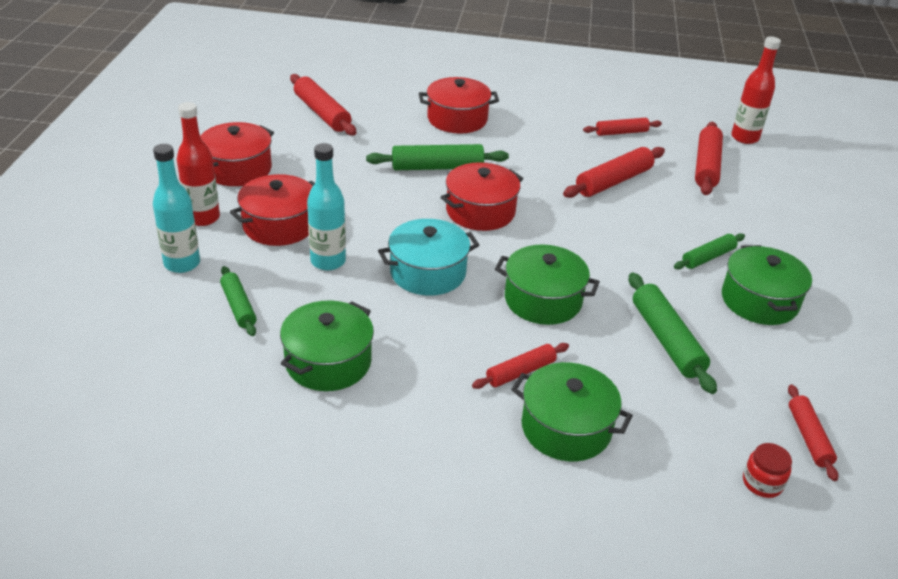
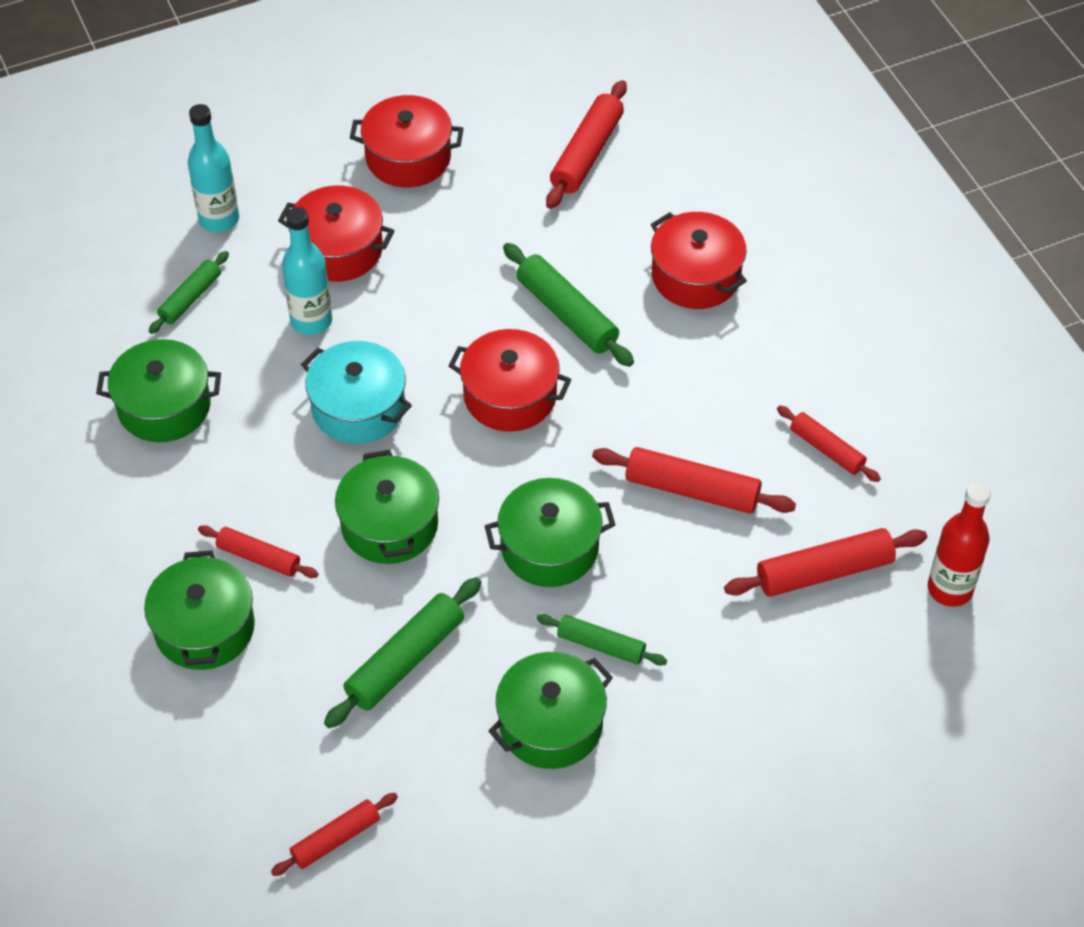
camera: 60 degrees right, 15 degrees up
red bottle [177,102,220,226] -> none
red jar [743,443,792,498] -> none
none -> green pot [485,478,615,587]

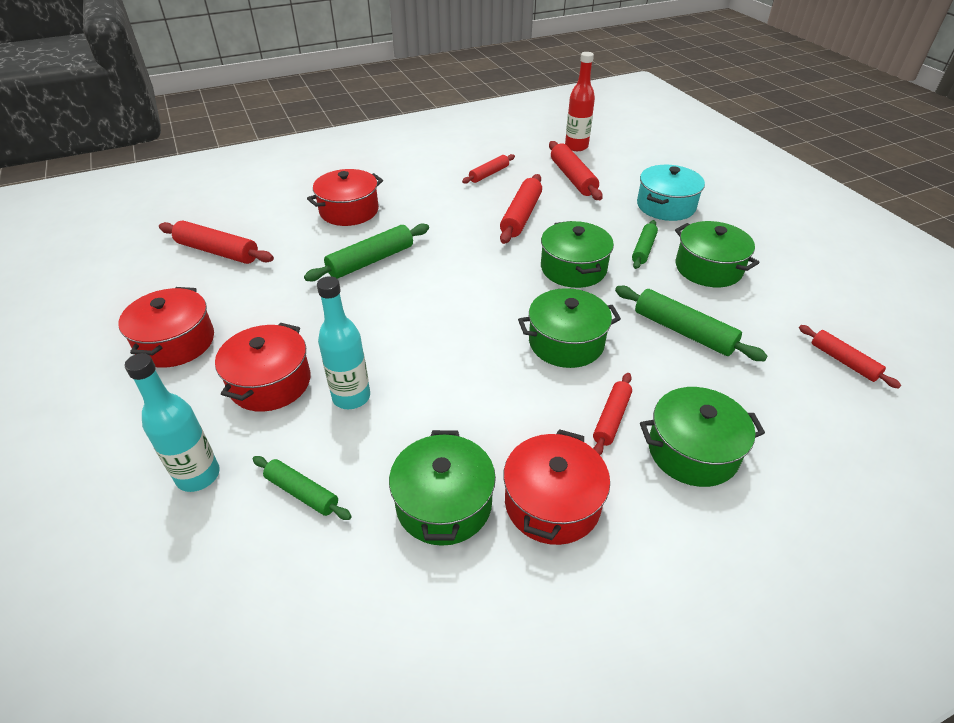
camera: 90 degrees left, 10 degrees down
turquoise pot [301,341,412,444] -> turquoise pot moved to [637,165,705,221]
red pot [449,329,572,432] -> red pot moved to [503,429,610,545]

